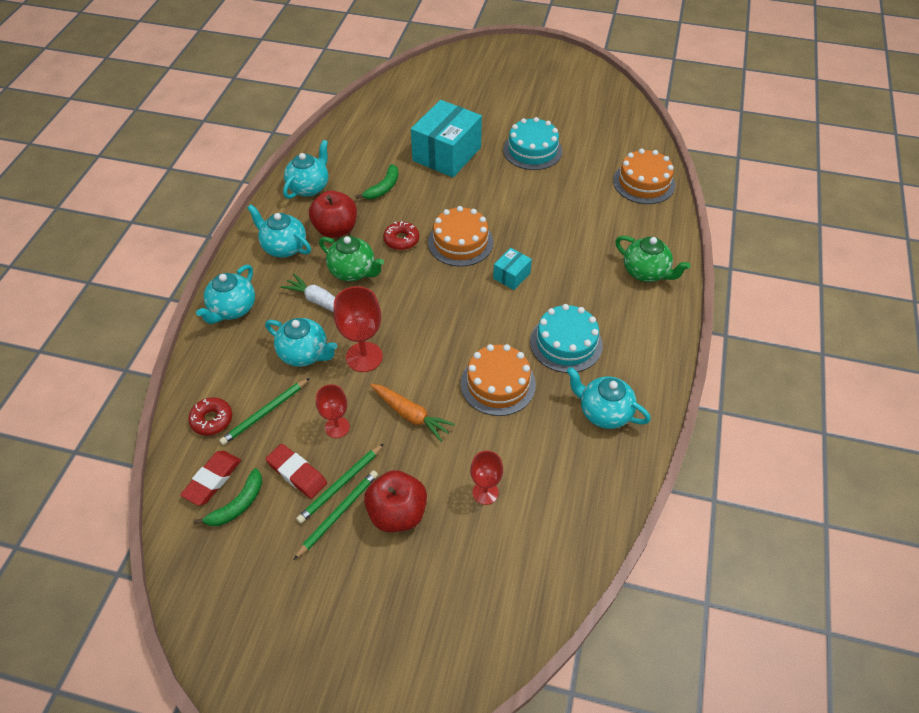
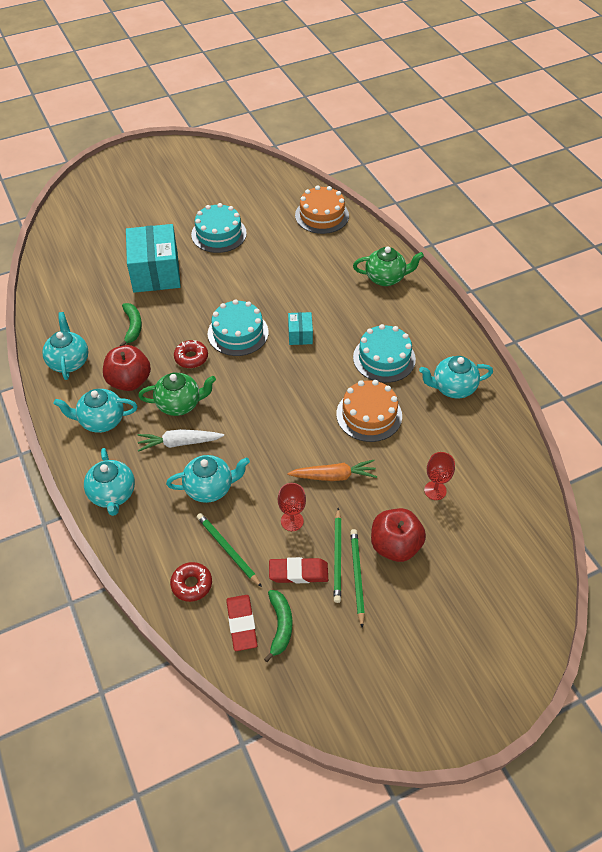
camera: 40 degrees left, 0 degrees up
green pencil [219,378,310,445] -> green pencil turned 135 degrees clockwise [197,513,262,587]
red goblet [333,286,383,372] -> none
orange cake [428,206,493,267] -> turquoise cake [208,299,269,356]

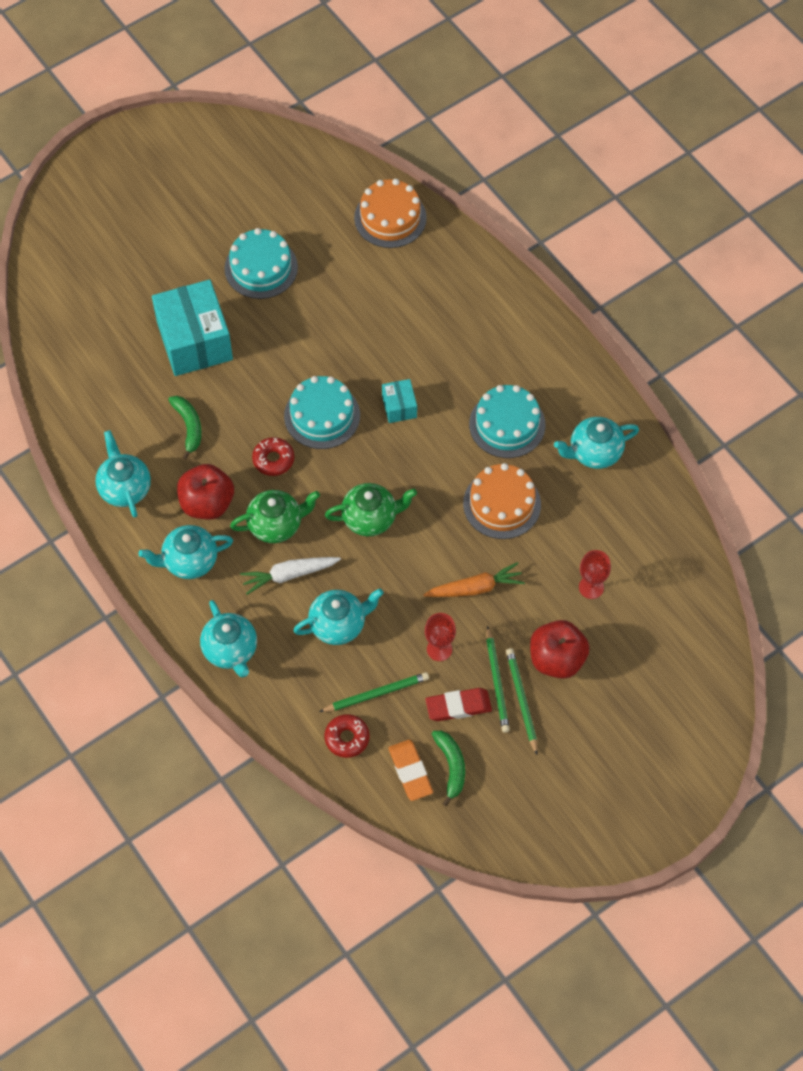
camera: 10 degrees left, 10 degrees up
green pencil [197,513,262,587] -> green pencil turned 120 degrees clockwise [319,672,429,712]
red eraser [226,595,258,651] -> orange eraser [388,740,433,801]
green teapot [353,247,424,286] -> green teapot moved to [325,483,417,536]

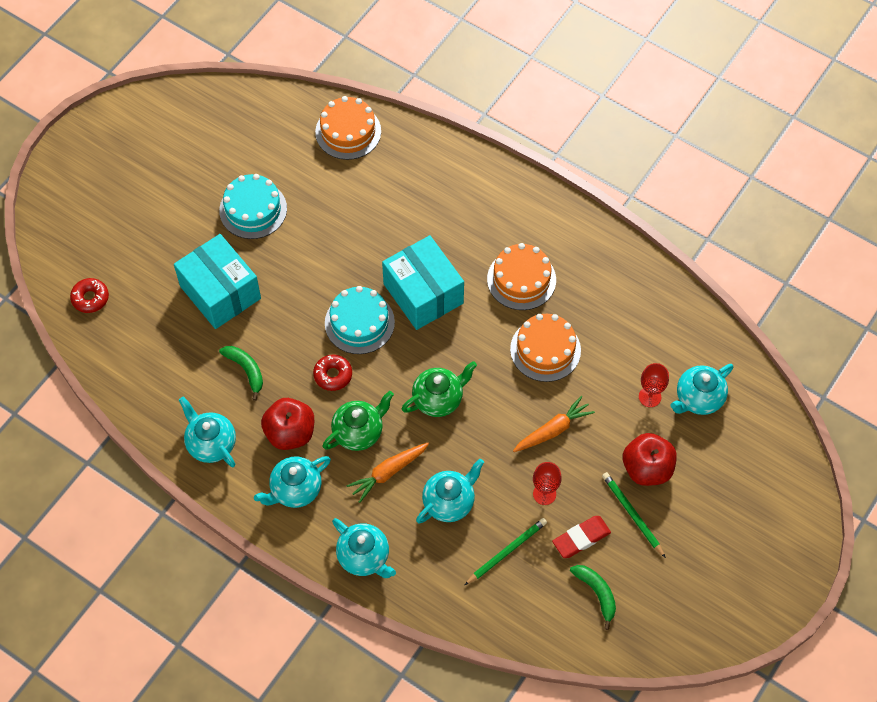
camera: 20 degrees left, 0 degrees up
white carrot [240,557,341,595] -> orange carrot [346,443,429,503]
red donut [324,714,369,758] -> red donut moved to [70,278,109,313]
turquoise box [382,379,417,423] -> turquoise box [382,235,464,330], size x2.13
orange eraser [388,740,433,801] -> none
turquoise cake [469,385,546,458] -> orange cake [487,243,556,310]
green pencil [486,626,510,733] -> none
turquoise teapot [554,417,639,469] -> turquoise teapot moved to [670,364,734,415]

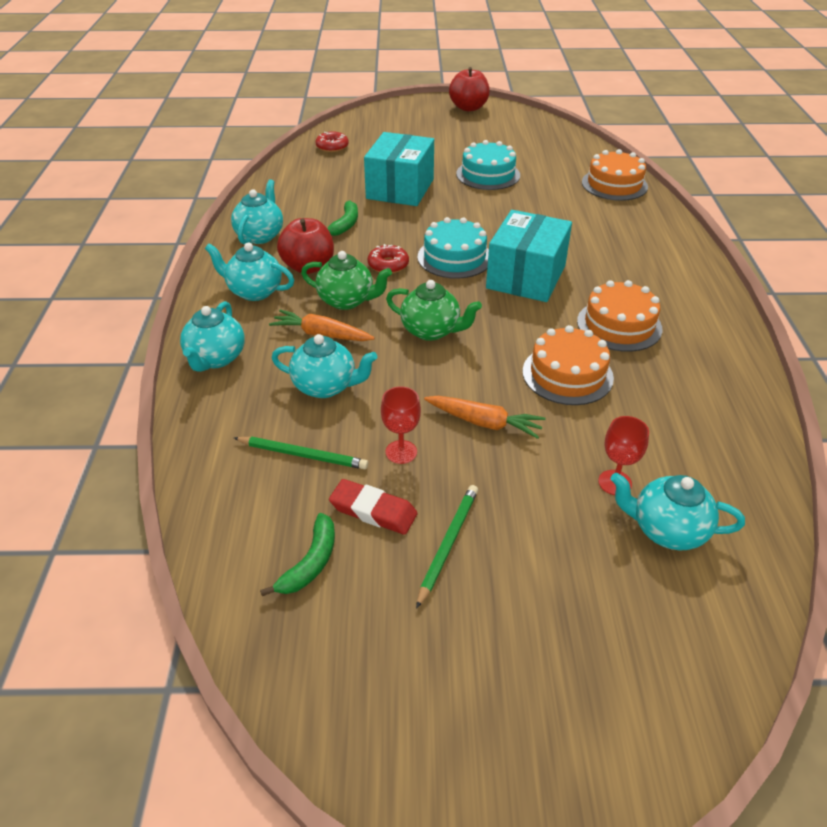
camera: 55 degrees right, 20 degrees down
red apple [623,433,677,486] -> red apple moved to [449,67,490,111]

